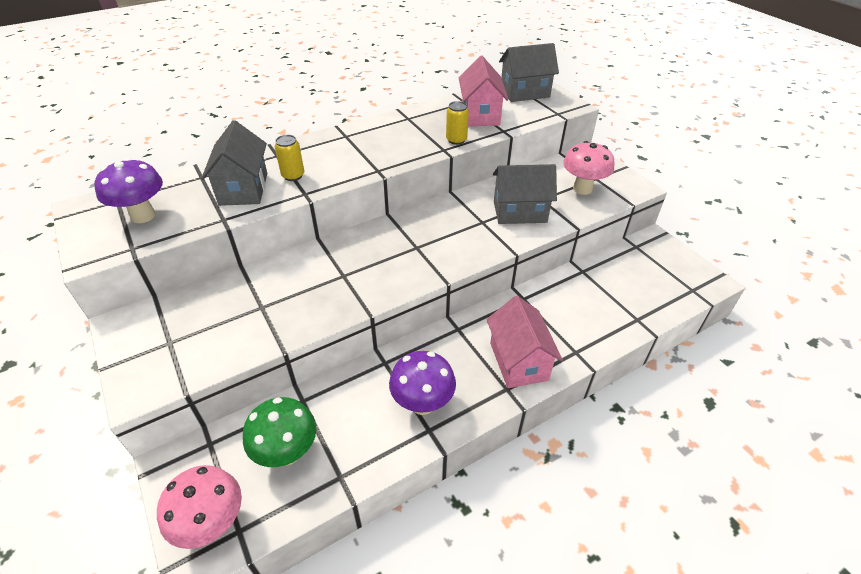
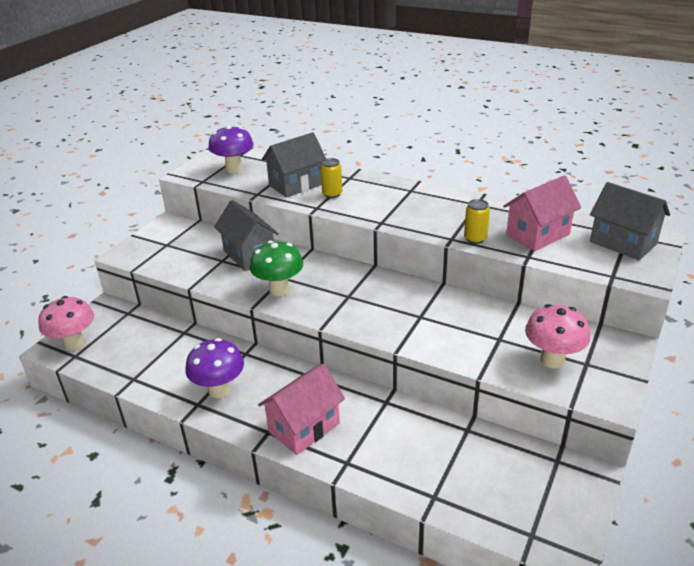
camera: 60 degrees right, 10 degrees down
green mushroom [243,397,316,467] -> green mushroom moved to [250,241,303,296]
grey house [493,164,557,224] -> grey house moved to [214,200,279,271]

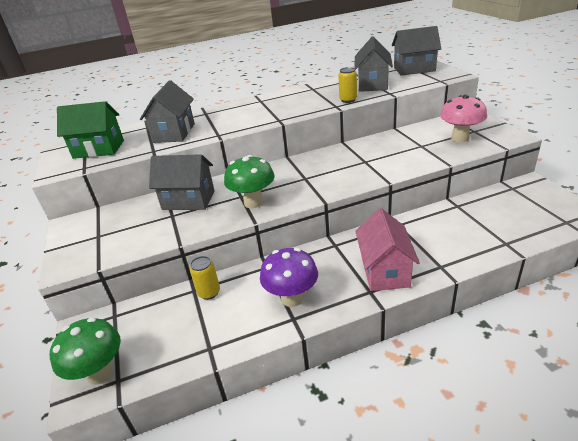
camera: 45 degrees left, 0 degrees up
pink mushroom [38,296,94,351] -> green mushroom [50,317,121,385]
purple mushroom [208,125,253,173] -> green house [57,101,124,159]
yellow can [320,158,342,198] -> yellow can moved to [190,256,220,300]
pink house [503,175,581,251] -> grey house [354,36,393,92]

